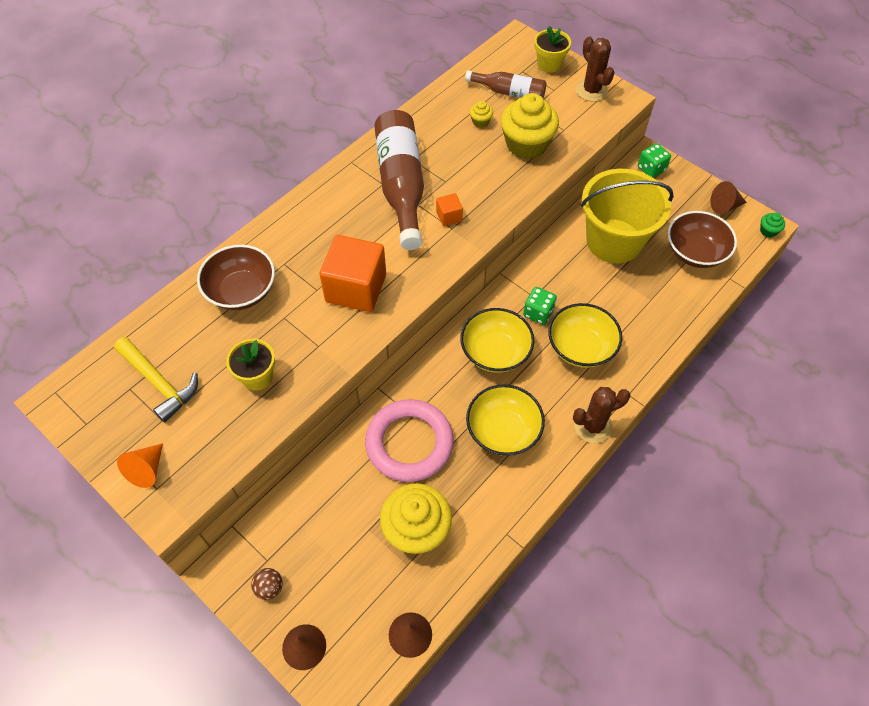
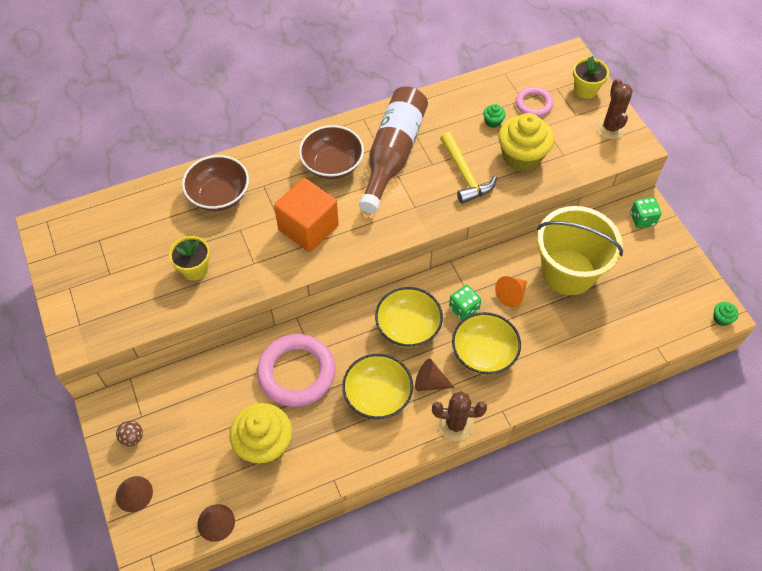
camera: 25 degrees right, 0 degrees up
yellow hammer [114,337,198,422] -> yellow hammer moved to [440,132,497,204]
orange cone [117,443,163,488] -> orange cone moved to [495,276,527,307]
orange cube [436,193,463,226] -> none
brown bottle [465,70,547,98] -> pink ring [516,87,554,117]
yellow cupcake [470,101,493,128] -> green cupcake [483,104,506,128]
brown bowl [668,211,737,268] -> brown bowl moved to [299,125,364,180]
brown cone [710,181,747,214] -> brown cone moved to [415,359,454,391]

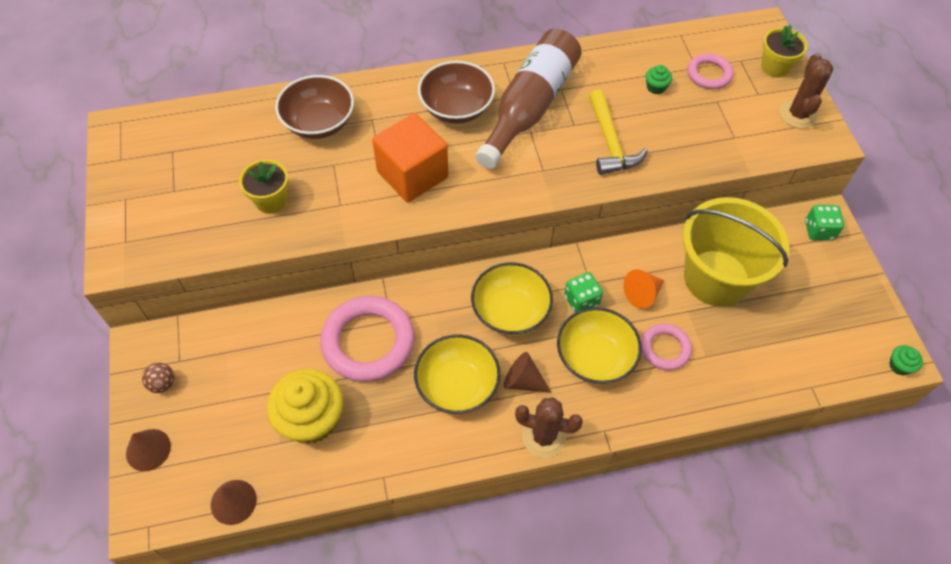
camera: 10 degrees right, 0 degrees up
yellow cupcake [499,113,554,172] -> none
none -> pink ring [641,323,692,370]

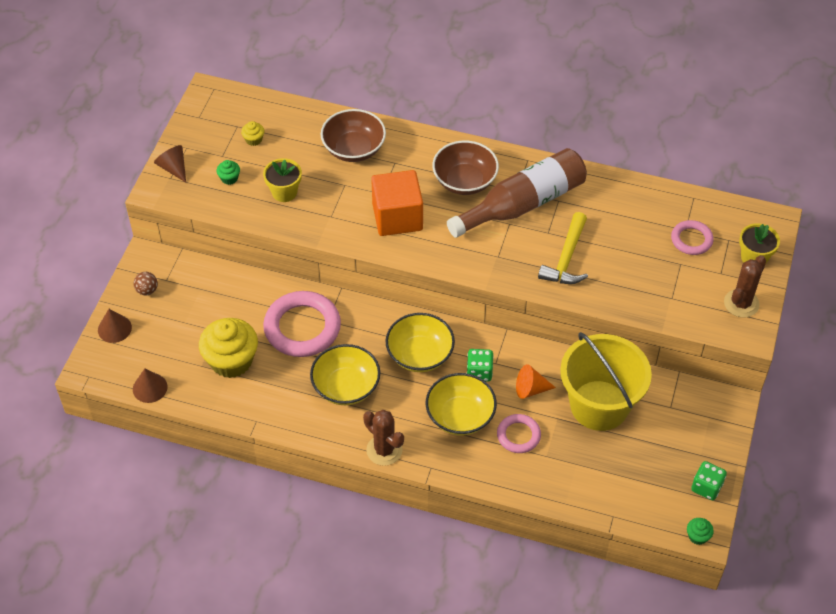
camera: 30 degrees right, 5 degrees down
brown cone [504,352,552,393] -> brown cone moved to [154,145,186,182]
green cupcake [646,65,672,94] -> green cupcake moved to [216,160,240,185]
green dice [805,205,844,240] -> green dice moved to [691,461,727,500]
none -> yellow cupcake [241,121,264,146]

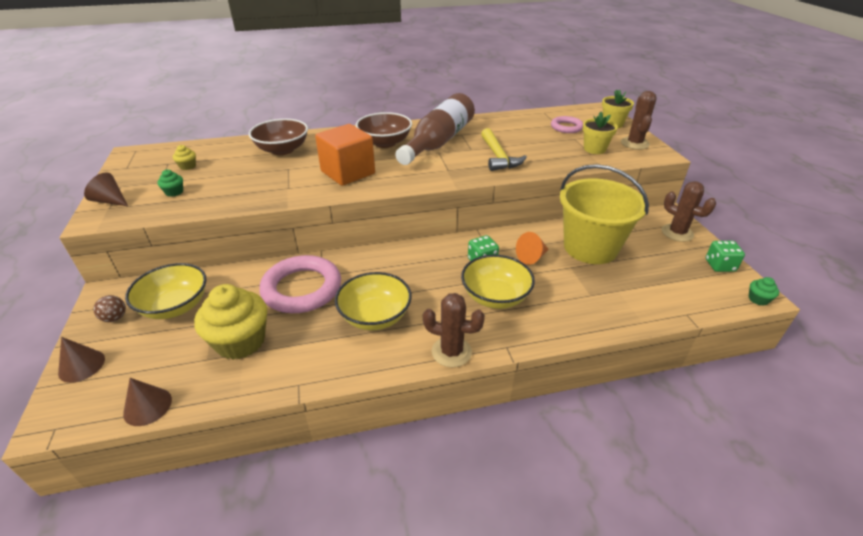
camera: 30 degrees left, 15 degrees down
yellow flower pot [263,158,302,202] -> yellow flower pot moved to [583,112,618,154]
yellow bowl [386,313,455,372] -> yellow bowl moved to [125,263,206,319]
pink ring [497,414,541,453] -> none
none -> brown cactus [662,181,716,242]

